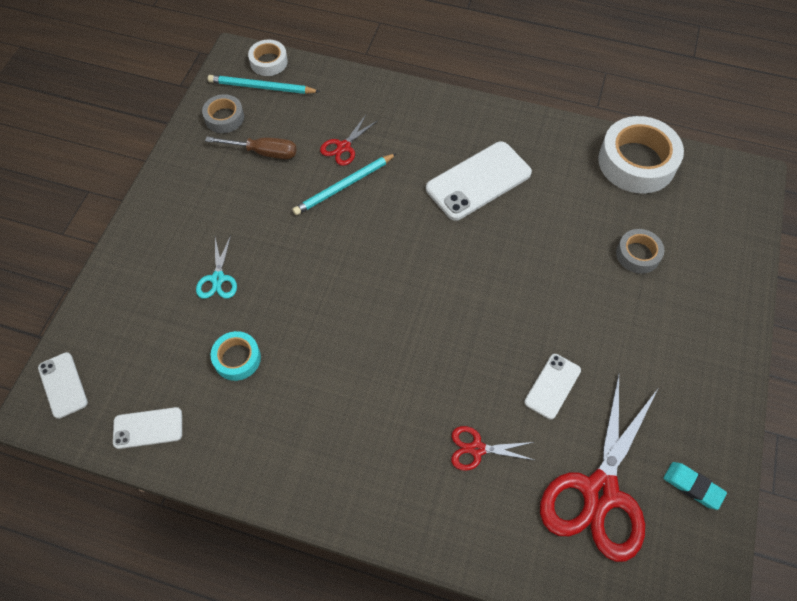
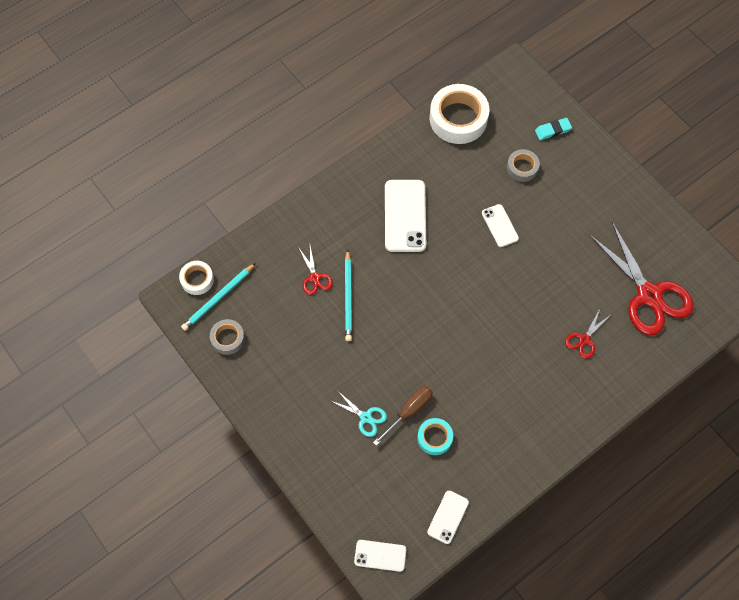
camera: 55 degrees left, 5 degrees up
brown screwdriver [205,137,297,159] -> brown screwdriver moved to [373,386,433,446]
white phone [524,354,581,419] -> white phone moved to [482,204,519,247]
turquoise eraser [663,462,727,510] -> turquoise eraser moved to [535,118,572,140]

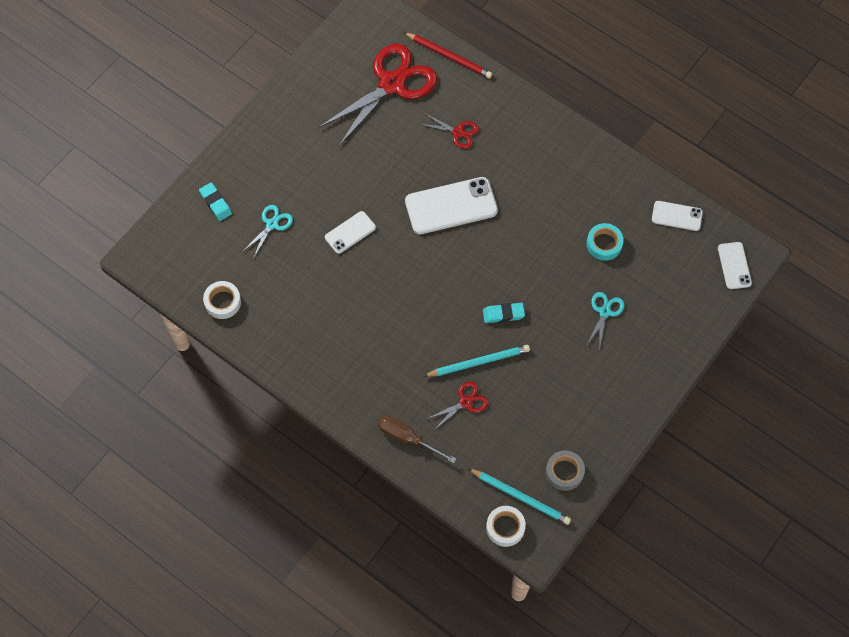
camera: 105 degrees left, 0 degrees up
brown screwdriver [373,386,433,446] -> brown screwdriver moved to [378,416,456,463]
white phone [385,180,426,252] -> white phone moved to [405,177,498,234]
white tape [430,84,489,144] -> white tape [203,281,241,319], size x0.53
grey tape [507,149,540,182] -> turquoise scissors [242,205,293,259]
none -> red pencil [404,32,492,79]
none -> turquoise eraser [483,303,525,323]

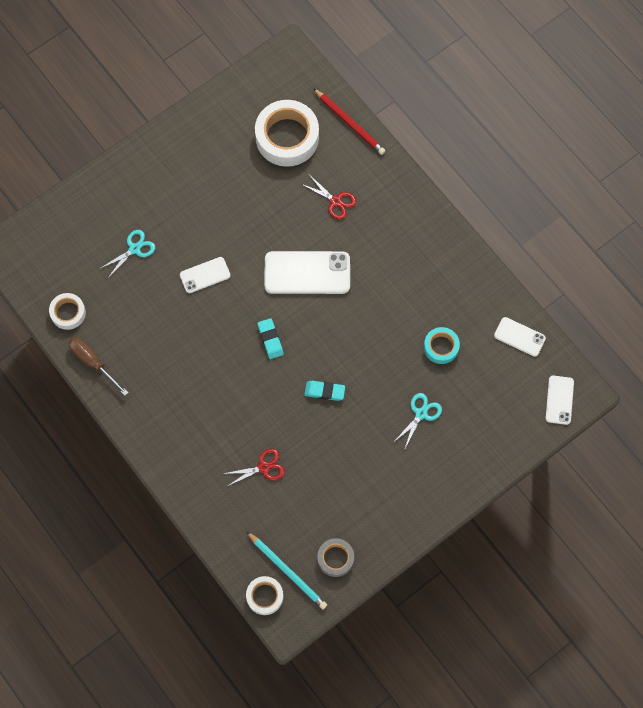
camera: 15 degrees right, 5 degrees up
turquoise eraser [199,183,232,221] -> turquoise eraser moved to [257,318,284,359]
red scissors [319,44,437,146] -> white tape [255,100,319,167]
brown screwdriver [378,416,456,463] -> brown screwdriver moved to [68,337,129,396]
turquoise pencil [424,345,530,377] -> none

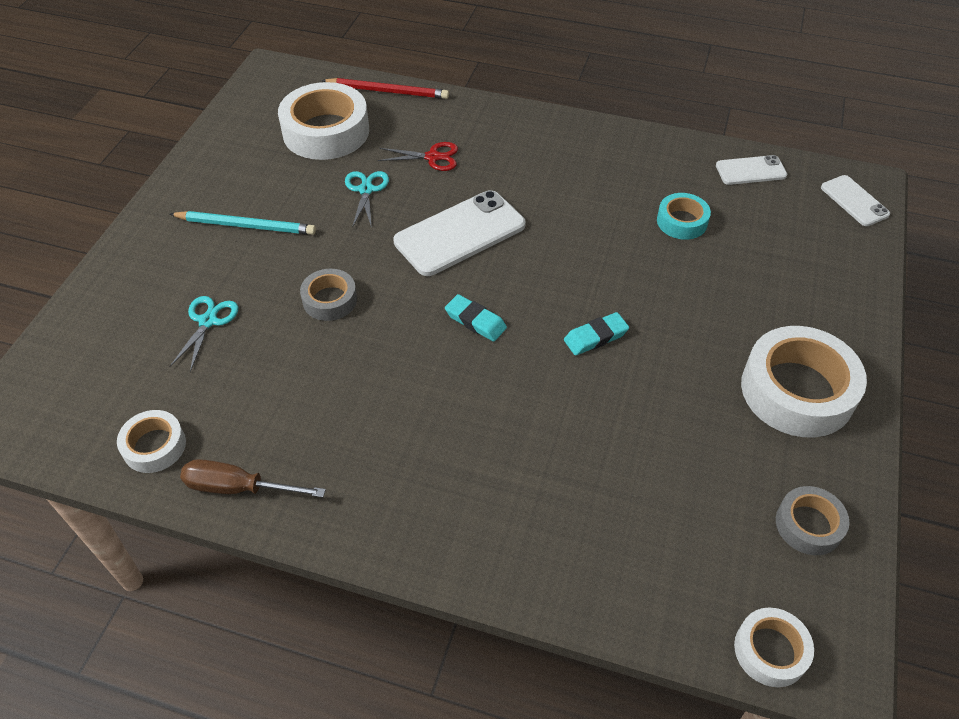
camera: 35 degrees left, 20 degrees down
white phone [180,257,231,293] -> grey tape [300,269,357,321]
red scissors [223,449,285,487] -> none
turquoise pencil [246,531,327,609] -> turquoise pencil moved to [170,211,316,235]
turquoise scissors [394,393,442,450] -> turquoise scissors moved to [345,171,389,228]
none -> white tape [741,326,867,438]

